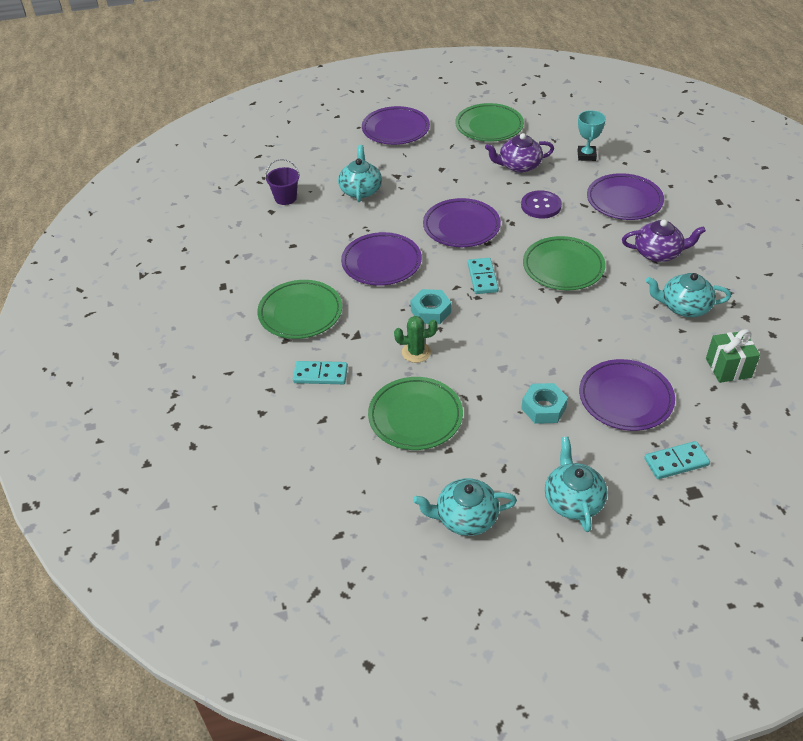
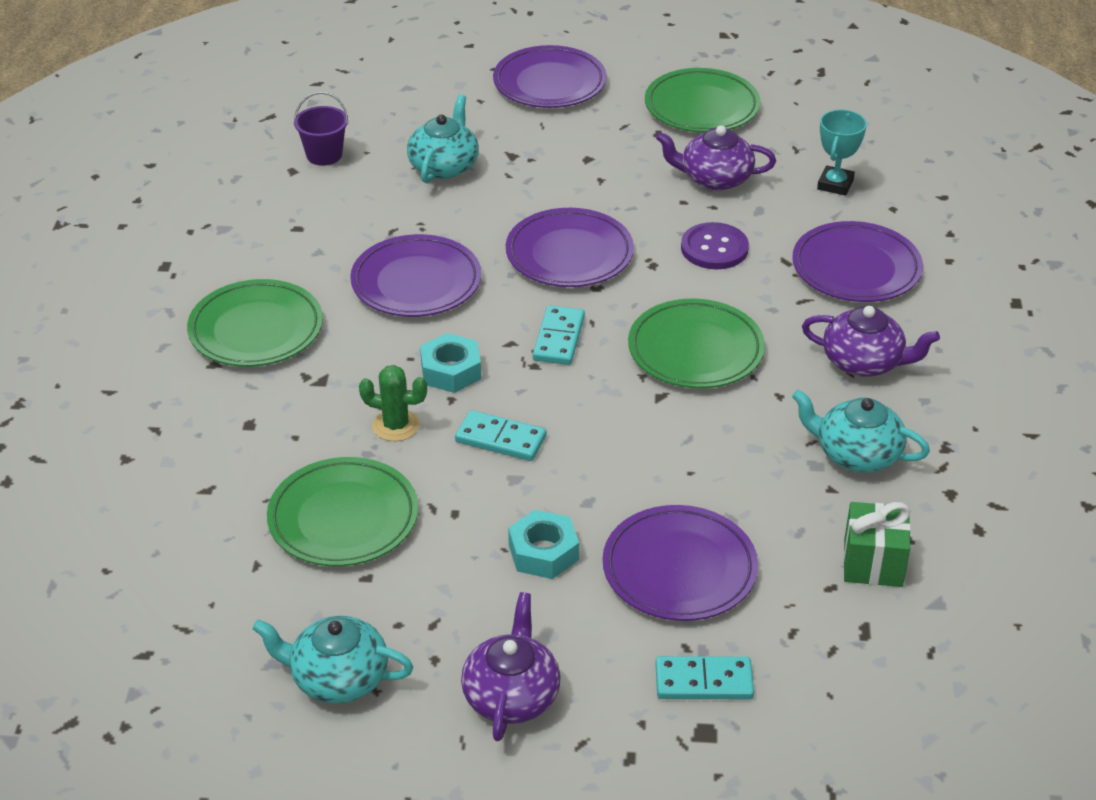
camera: 15 degrees right, 5 degrees down
turquoise domino [293,361,348,384] -> turquoise domino moved to [455,410,546,461]
turquoise teapot [545,437,607,532] -> purple teapot [461,592,561,741]

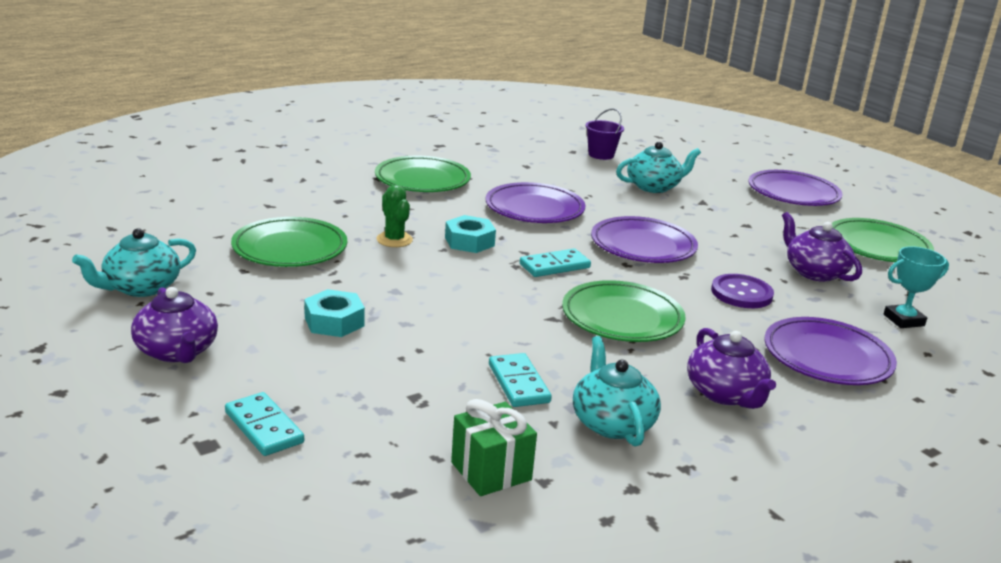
camera: 50 degrees right, 15 degrees down
turquoise teapot [252,616,413,704] -> turquoise teapot turned 105 degrees counterclockwise [72,228,196,297]
turquoise domino [455,410,546,461] -> turquoise domino moved to [489,353,552,407]
purple teapot [461,592,561,741] -> purple teapot turned 90 degrees clockwise [131,287,218,363]
purple plate [603,505,758,621] -> none

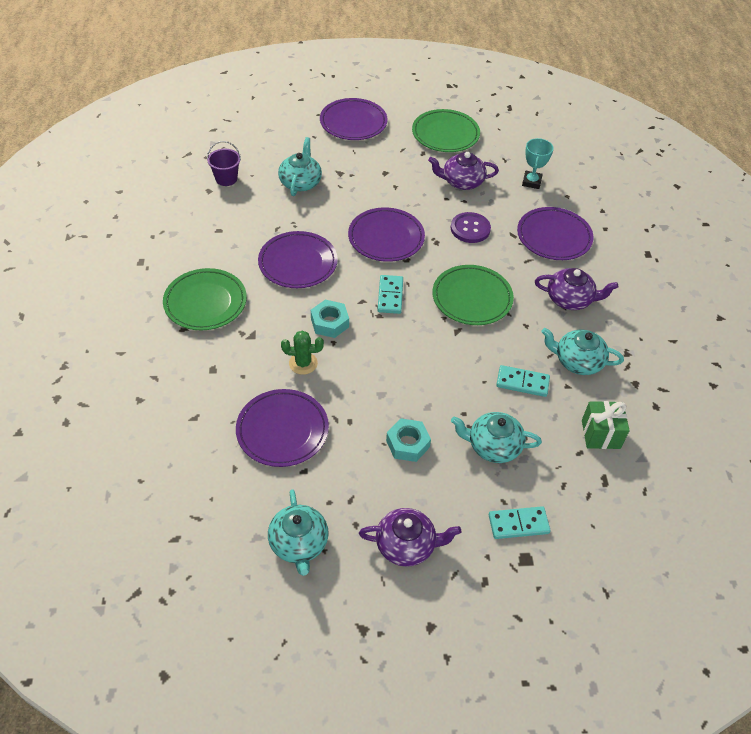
camera: 60 degrees left, 25 degrees up
green plate [231,217,347,267] -> purple plate [236,389,329,467]
none -> turquoise teapot [451,412,542,463]

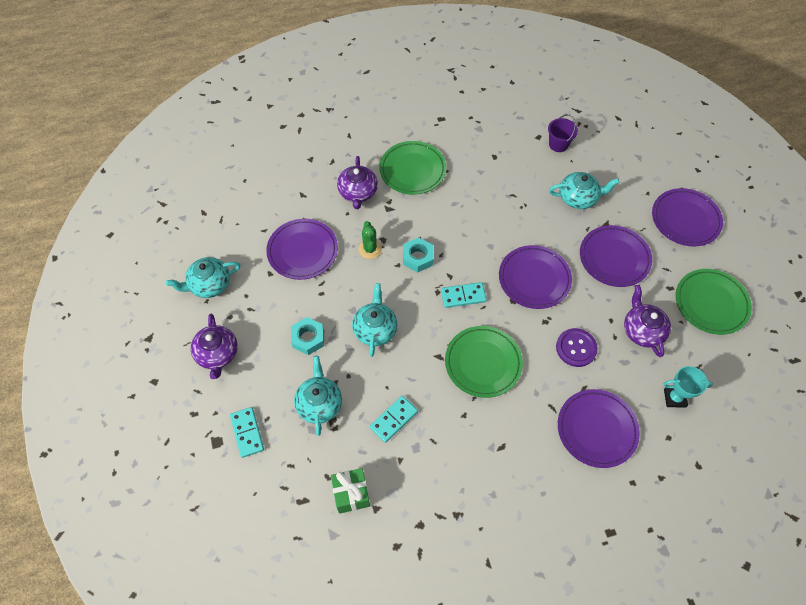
camera: 80 degrees right, 10 degrees up
purple plate [258,231,338,288] -> purple plate moved to [580,225,652,287]
turquoise domino [496,365,550,397] -> turquoise domino turned 45 degrees clockwise [370,396,418,443]
purple teapot [535,268,618,310] -> purple teapot moved to [337,156,378,209]
turquoise teapot [541,328,624,375] -> turquoise teapot moved to [352,283,397,357]

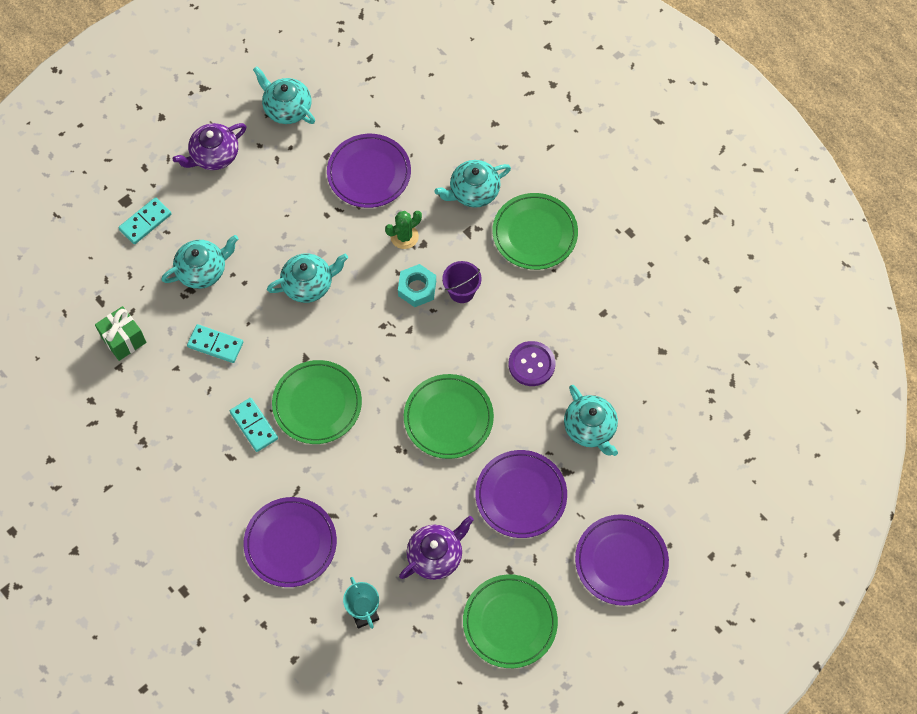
camera: 65 degrees right, 5 degrees up
turquoise nut [291,317,324,355] -> none
purple teapot [337,156,378,209] -> turquoise teapot [434,160,511,208]
turquoise domino [441,282,487,308] -> turquoise domino moved to [230,398,278,452]
purple plate [499,245,572,309] -> green plate [404,374,494,459]
purple bucket [548,114,578,152] -> purple bucket moved to [442,261,482,303]
purple button [556,328,598,367] -> purple button moved to [509,341,555,386]

